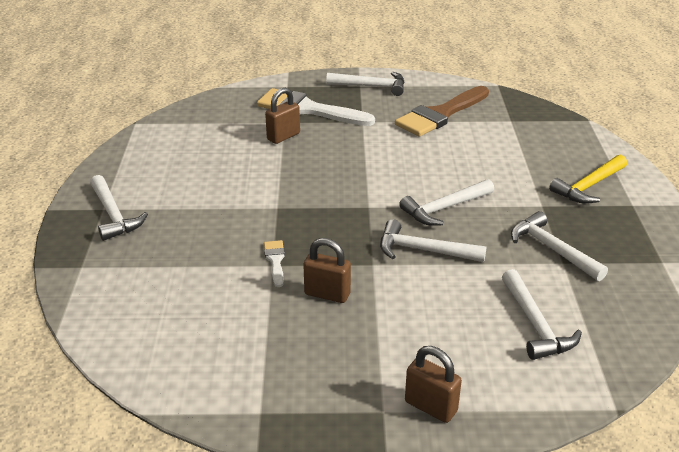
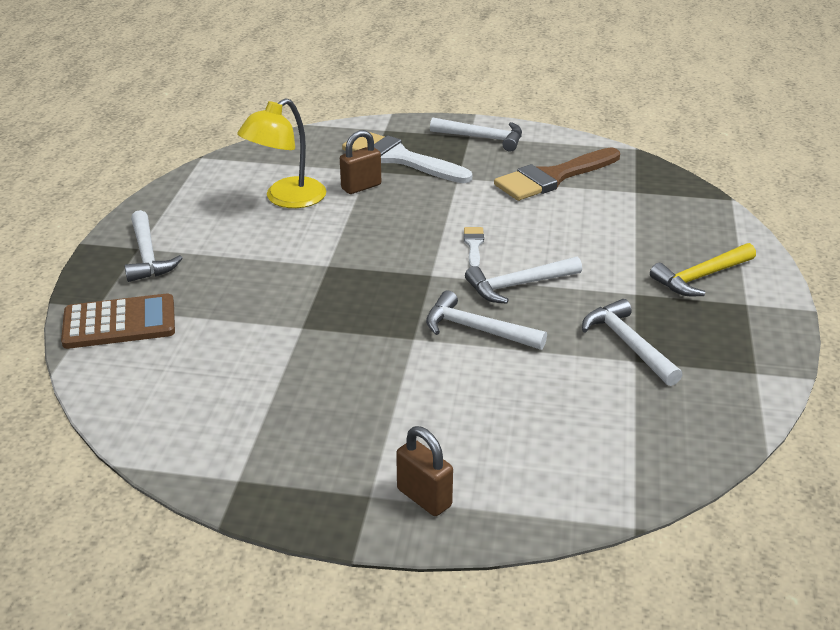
camera: 10 degrees right, 0 degrees up
white brush [264,240,285,287] -> white brush moved to [464,227,484,267]
brown padlock [303,238,351,303] -> none
white hammer [502,269,582,360] -> none
none -> brown calculator [61,293,175,349]
none -> yellow lamp [237,98,326,208]

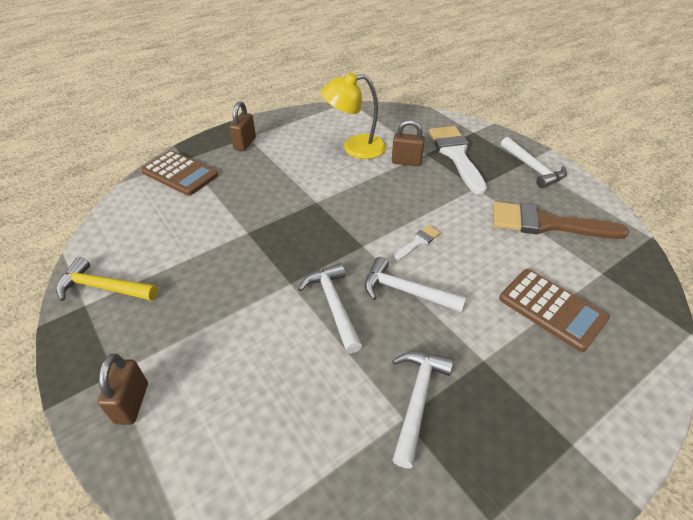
camera: 45 degrees right, 10 degrees up
white hammer [125,210,183,282] -> brown padlock [229,101,256,151]
yellow hammer [650,243,756,296] -> yellow hammer moved to [56,257,158,301]
none -> brown calculator [499,269,609,352]

